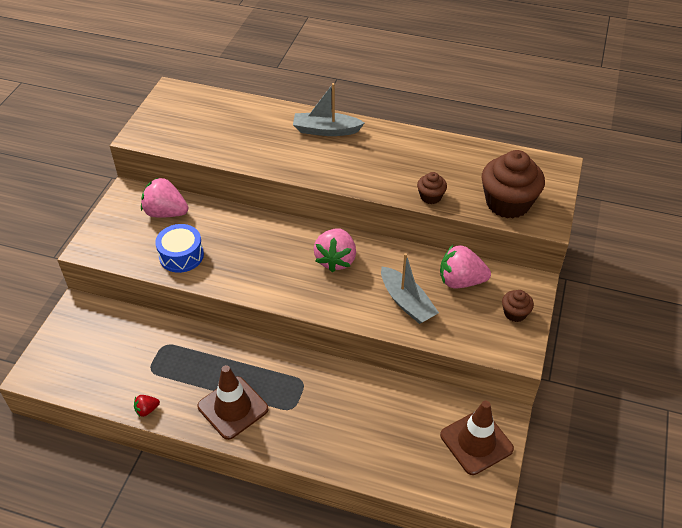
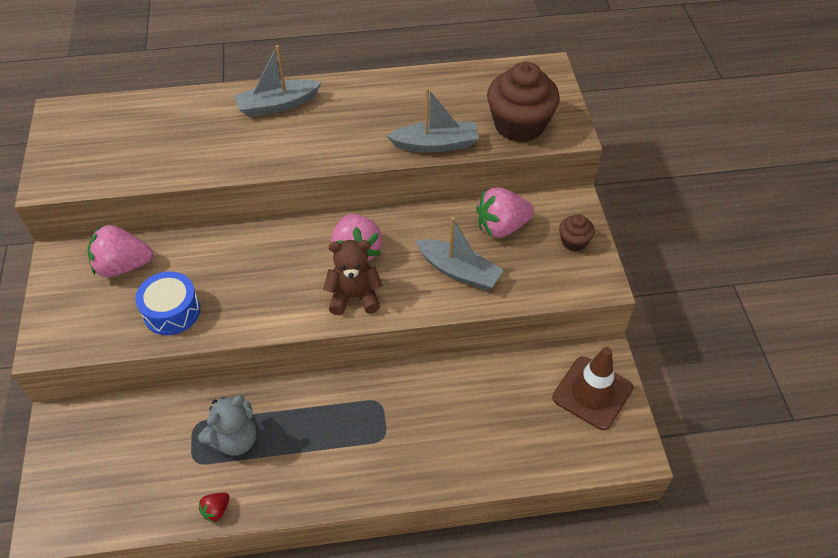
camera: 25 degrees left, 5 degrees up
brown traffic cone [197,365,268,440] -> none
brown cupcake [417,172,447,204] -> grey boat [387,88,479,153]
none -> grey teddy bear [199,395,257,456]
none -> brown teddy bear [323,240,383,315]

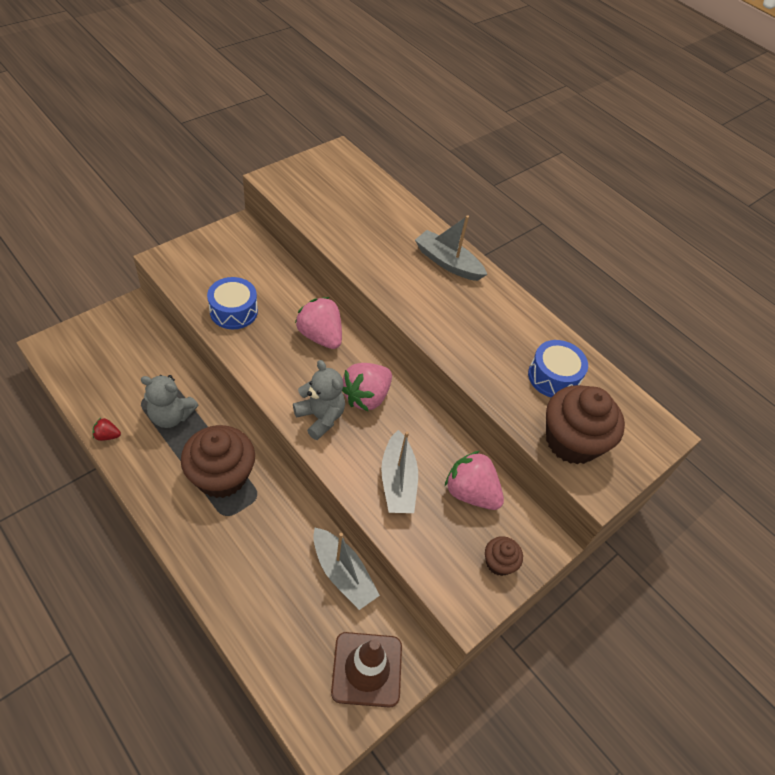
camera: 50 degrees right, 0 degrees up
pink strawberry [87,225,153,278] -> pink strawberry moved to [295,297,342,349]
brown teddy bear [323,240,383,315] -> grey teddy bear [293,360,345,440]
grey boat [387,88,479,153] -> grey boat moved to [313,528,380,610]
none -> brown cupcake [181,425,255,498]
none -> blue drum [528,340,588,397]

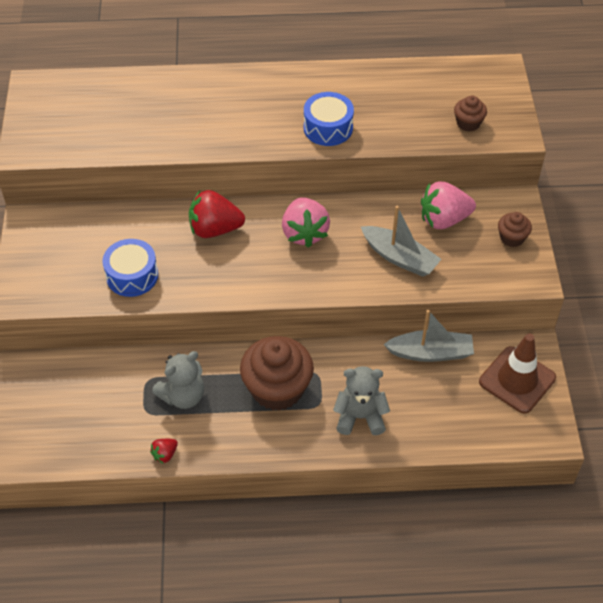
camera: 45 degrees left, 0 degrees up
grey teddy bear [293,360,345,440] -> grey teddy bear moved to [333,366,390,435]
pink strawberry [295,297,342,349] -> red strawberry [189,190,245,238]
grey boat [415,215,487,281] -> none
blue drum [528,340,588,397] -> blue drum moved to [304,92,354,146]
brown cupcake [546,385,625,464] -> brown cupcake [454,96,487,132], size x0.49

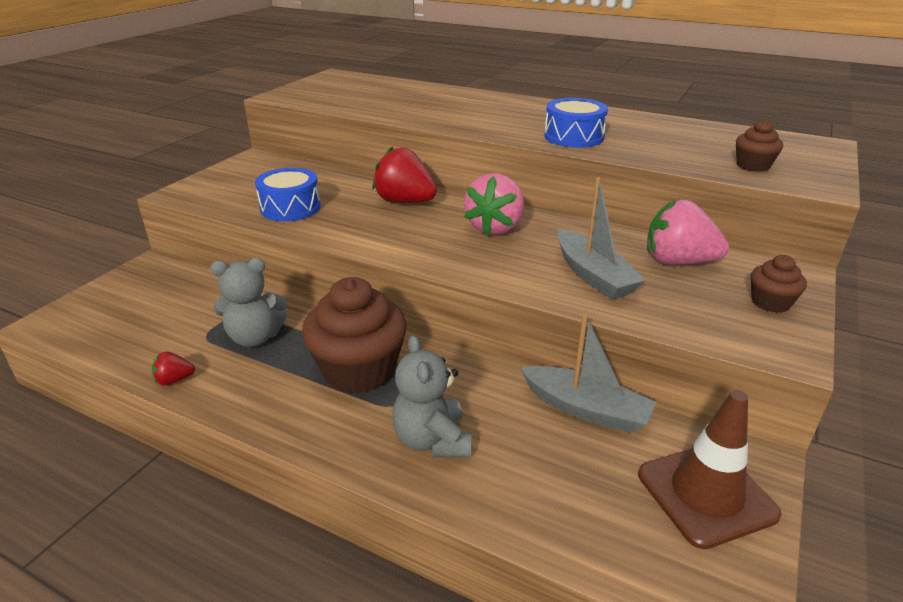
camera: 30 degrees right, 20 degrees down
grey teddy bear [333,366,390,435] -> grey teddy bear turned 135 degrees counterclockwise [392,335,471,457]

